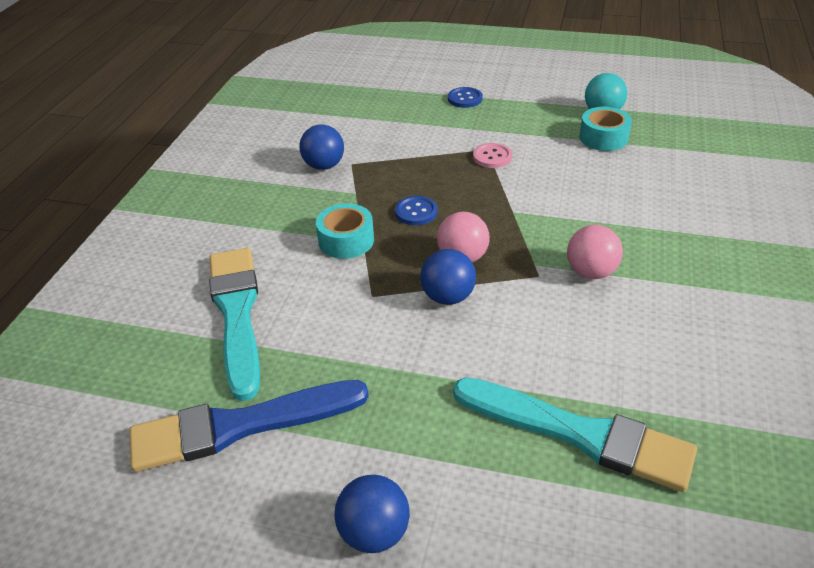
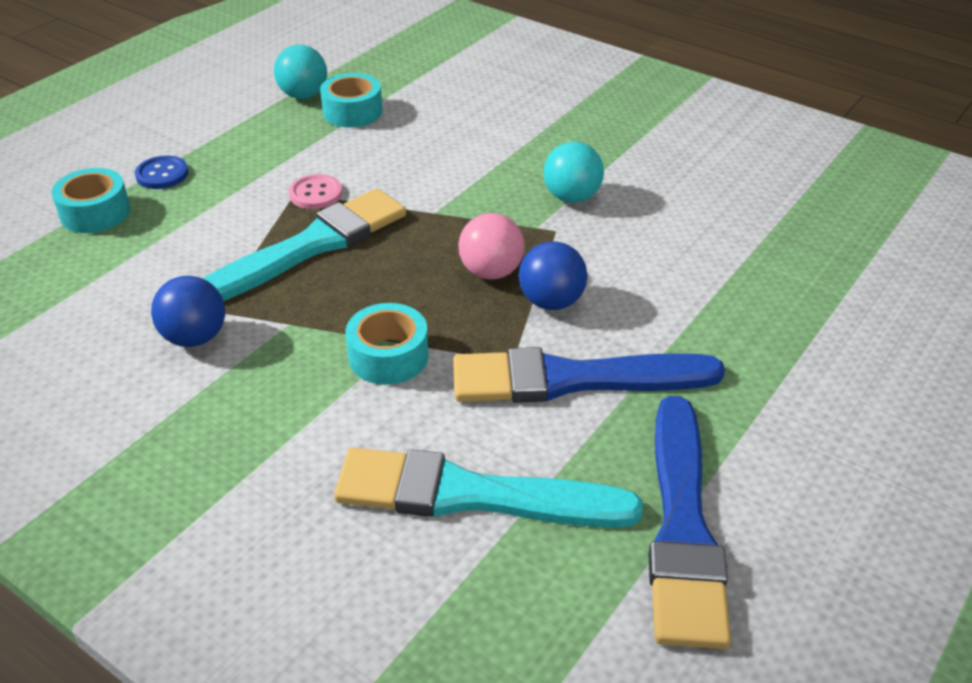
camera: 70 degrees left, 0 degrees up
blue ball [334,475,410,553] -> none
blue button [395,196,437,225] -> none
turquoise brush [453,377,697,492] -> turquoise brush moved to [203,188,406,301]
pink ball [567,225,623,279] -> turquoise ball [543,142,604,203]
none -> turquoise tape [51,168,130,233]
none -> blue brush [453,347,725,403]

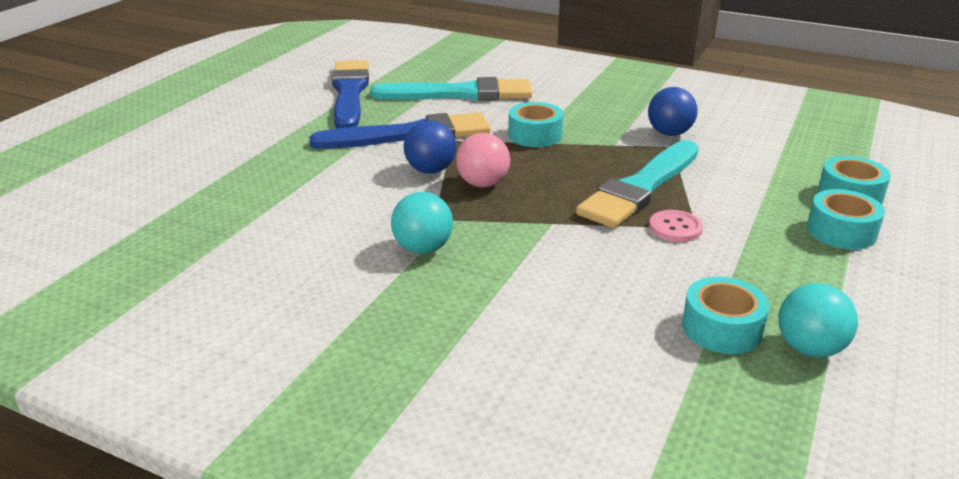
camera: 170 degrees right, 10 degrees down
blue button [135,156,189,189] -> turquoise tape [807,189,885,250]

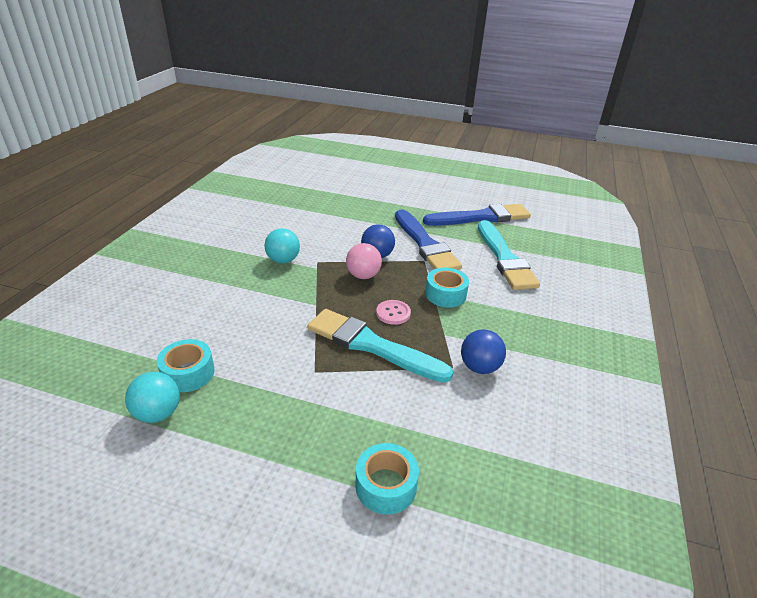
camera: 80 degrees right, 5 degrees up
pink button [649,210,703,242] -> pink button moved to [376,300,411,325]
turquoise tape [807,189,885,250] -> none

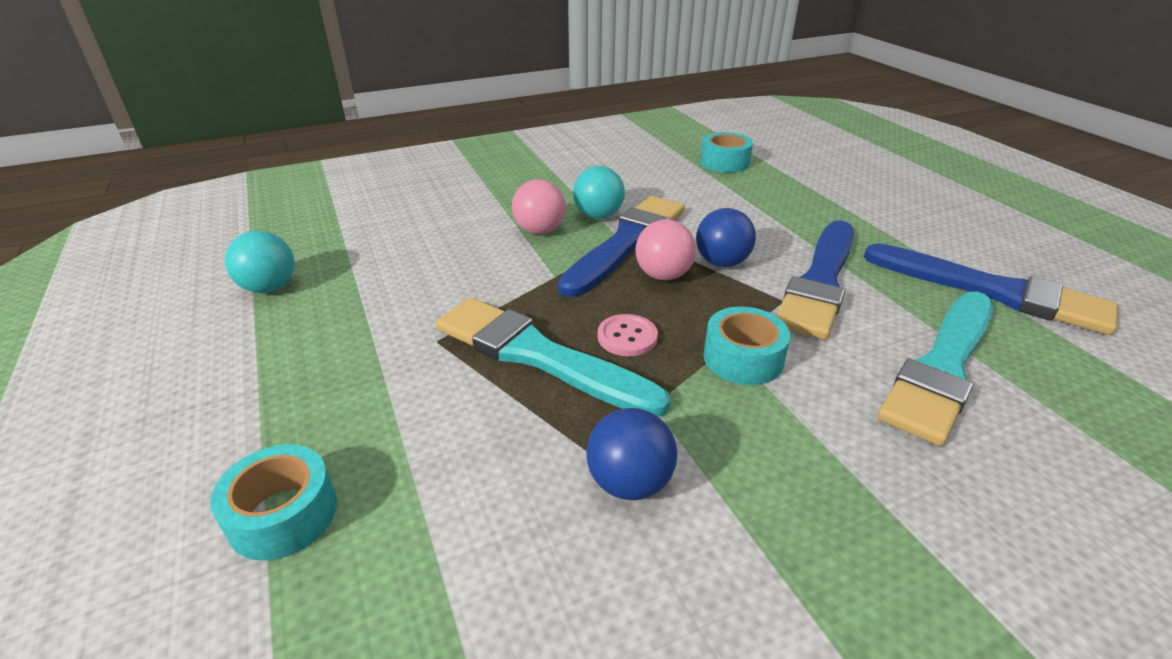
camera: 50 degrees right, 0 degrees up
turquoise tape [157,339,215,392] -> turquoise tape moved to [700,132,753,173]
turquoise brush [307,309,453,383] -> turquoise brush turned 45 degrees counterclockwise [436,298,670,417]
none -> pink ball [512,179,566,234]
none -> blue brush [558,196,685,297]

